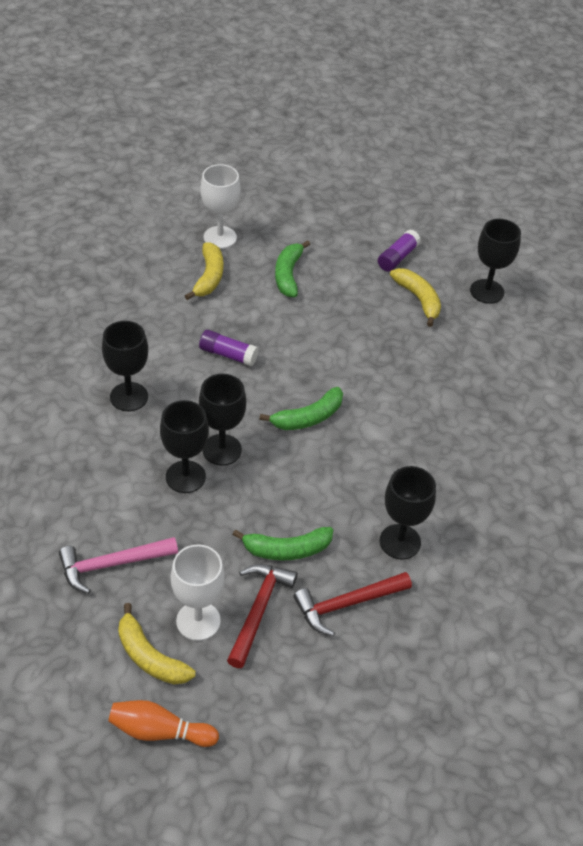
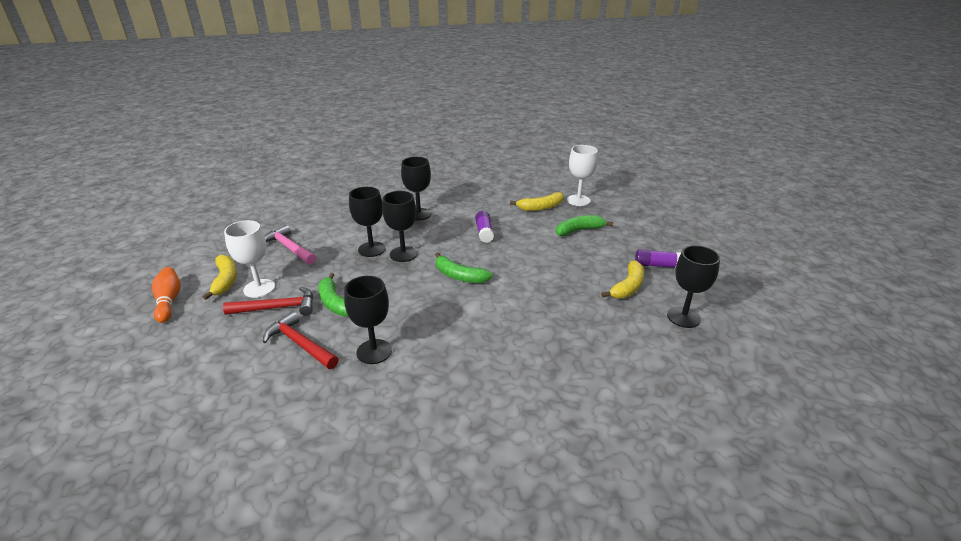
camera: 65 degrees right, 15 degrees down
yellow banana [118,603,196,685] -> yellow banana turned 150 degrees clockwise [203,255,237,300]

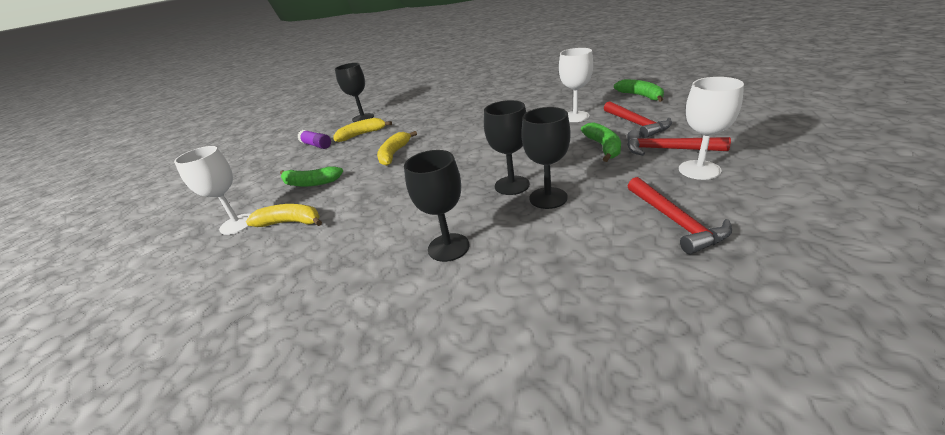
camera: 145 degrees left, 0 degrees up
orange bowling pin [152,267,181,323] -> none
yellow banana [203,255,237,300] -> yellow banana moved to [377,131,417,166]
pink hammer [265,225,316,265] -> red hammer [628,177,732,254]
black goblet [344,276,392,364] -> white goblet [559,48,593,122]
green banana [435,252,493,283] -> green banana moved to [614,79,664,102]
purple glue stick [475,211,494,243] -> none

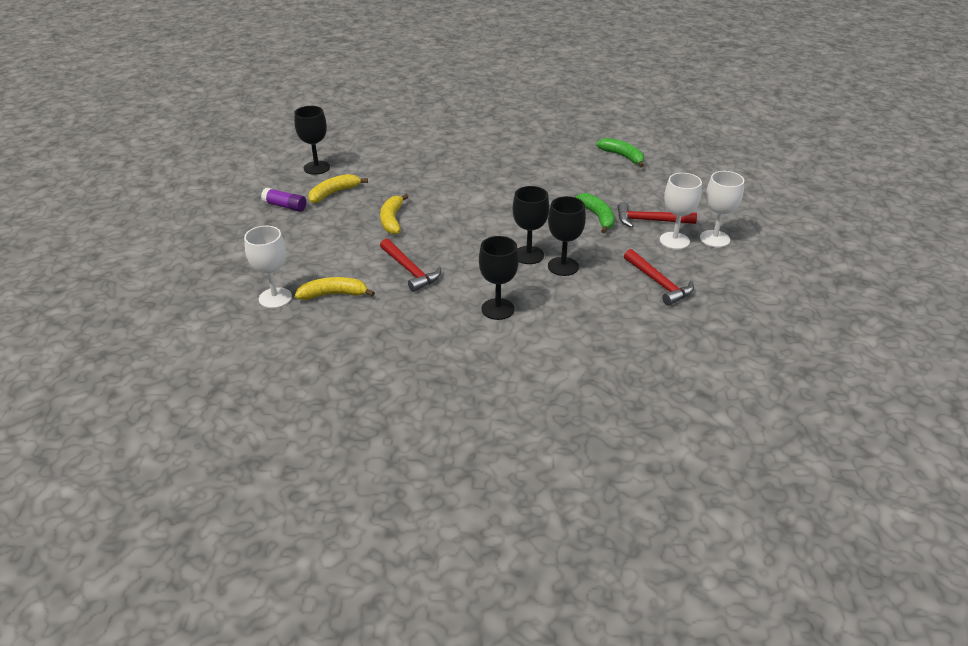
camera: 20 degrees left, 5 degrees up
green banana [280,166,343,187] -> none
white goblet [559,48,593,122] -> white goblet moved to [700,171,744,247]
red hammer [604,101,672,138] -> red hammer moved to [380,238,441,292]

